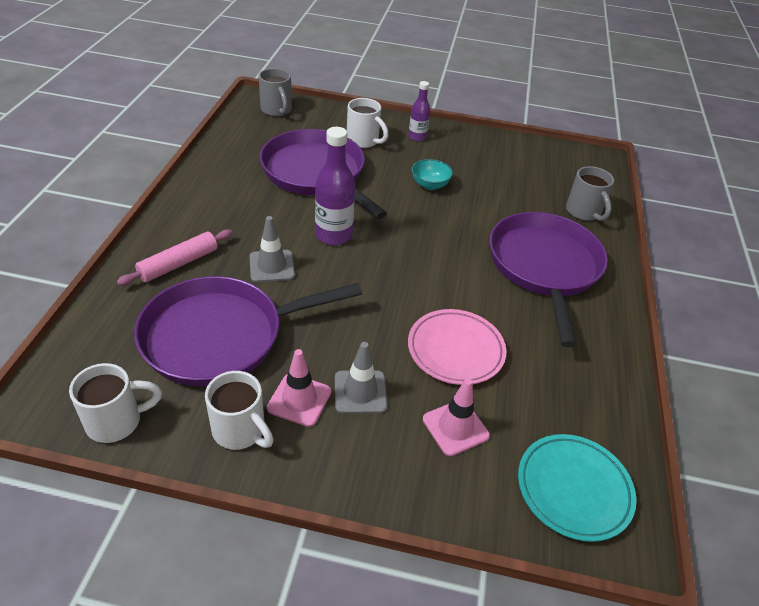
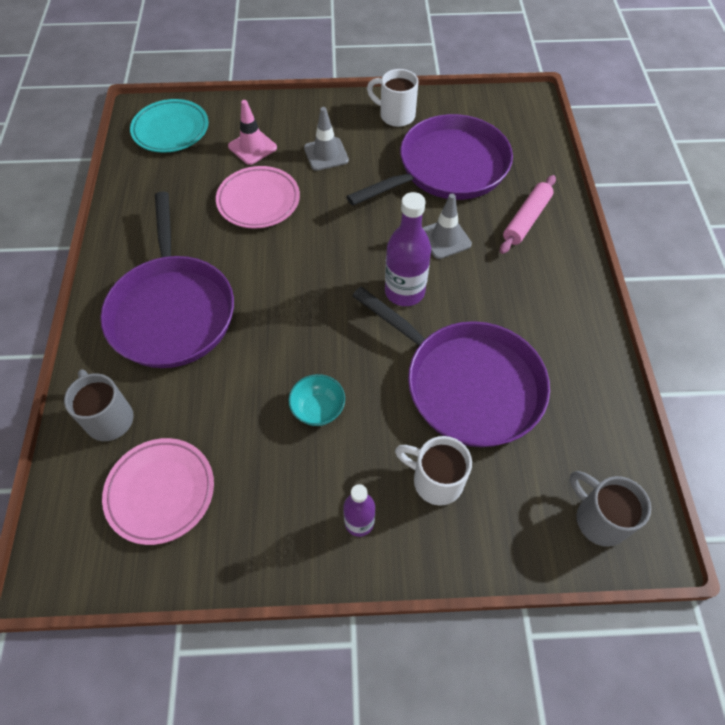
camera: 170 degrees right, 15 degrees up
white mug [69,363,162,443] -> none
pink traffic cone [267,349,331,427] -> none
none -> pink plate [102,438,214,545]

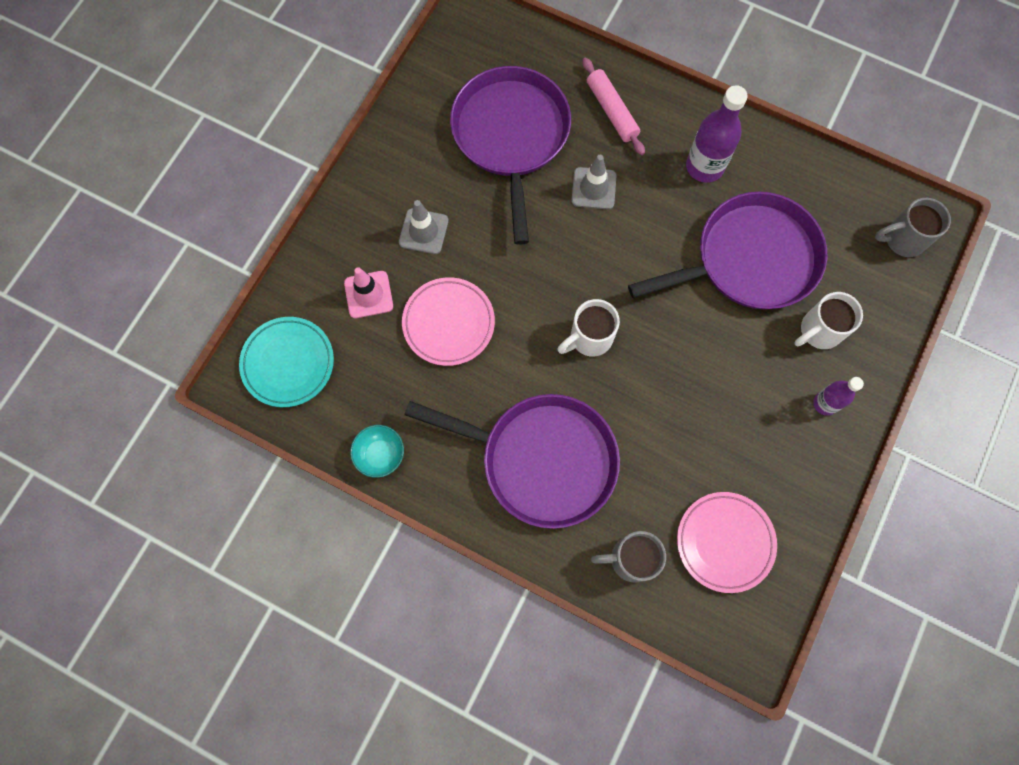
camera: 60 degrees left, 15 degrees up
turquoise bowl [288,374,345,426] -> turquoise bowl moved to [350,425,404,478]
white mug [367,69,419,127] -> white mug moved to [558,299,620,357]
purple bottle [385,192,431,306] -> purple bottle moved to [686,85,748,183]

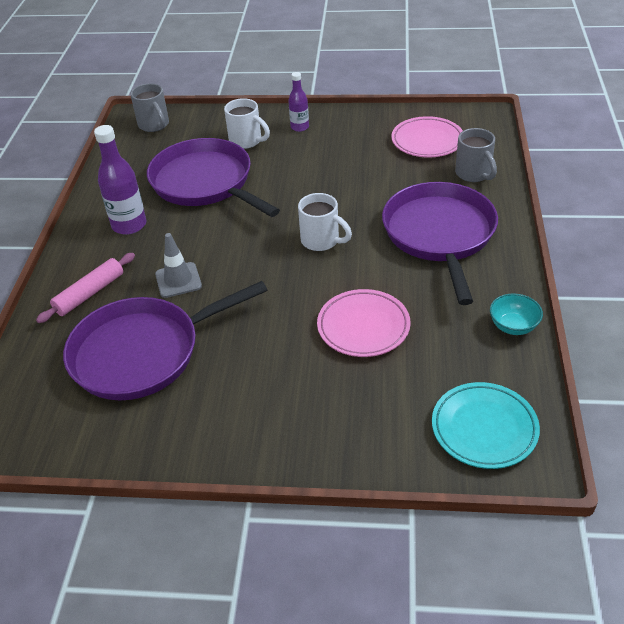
camera: 110 degrees left, 30 degrees down
pink traffic cone [344,267,393,318] -> none
grey traffic cone [399,200,449,254] -> none

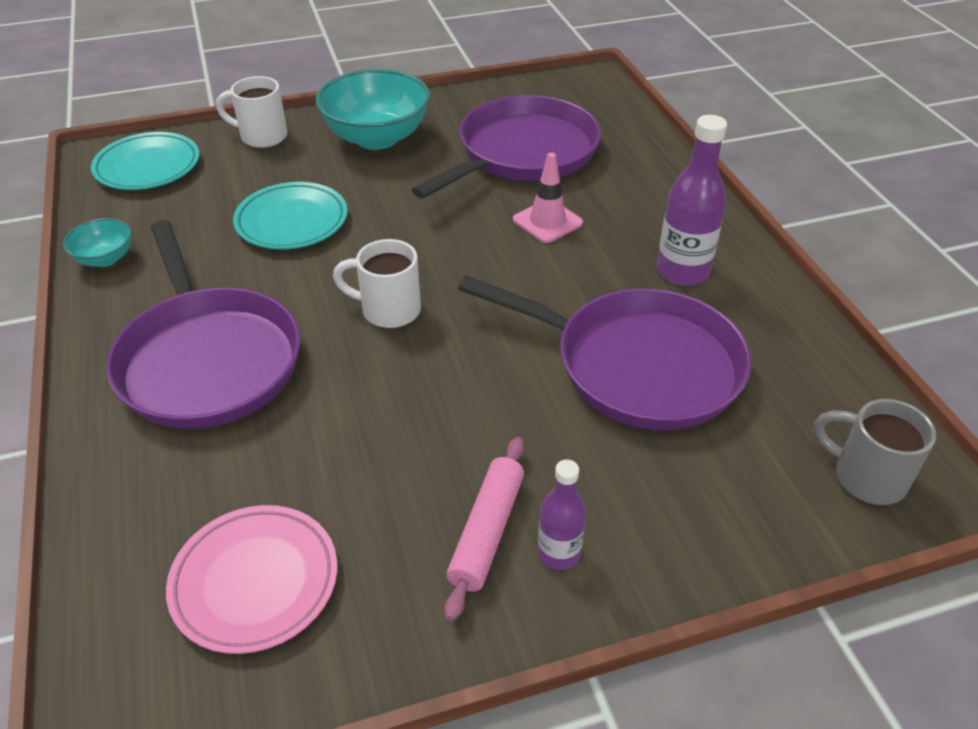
camera: 155 degrees right, 0 degrees up
pink rolling pin [36,253,135,323] -> pink rolling pin moved to [444,437,524,621]
grey traffic cone [155,233,202,298] -> pink traffic cone [513,153,583,243]
white mug [224,98,270,149] -> white mug moved to [216,76,287,148]
pink plate [317,289,411,357] -> turquoise plate [233,182,347,250]
grey mug [455,128,497,182] -> none
none -> turquoise bowl [316,69,430,150]

